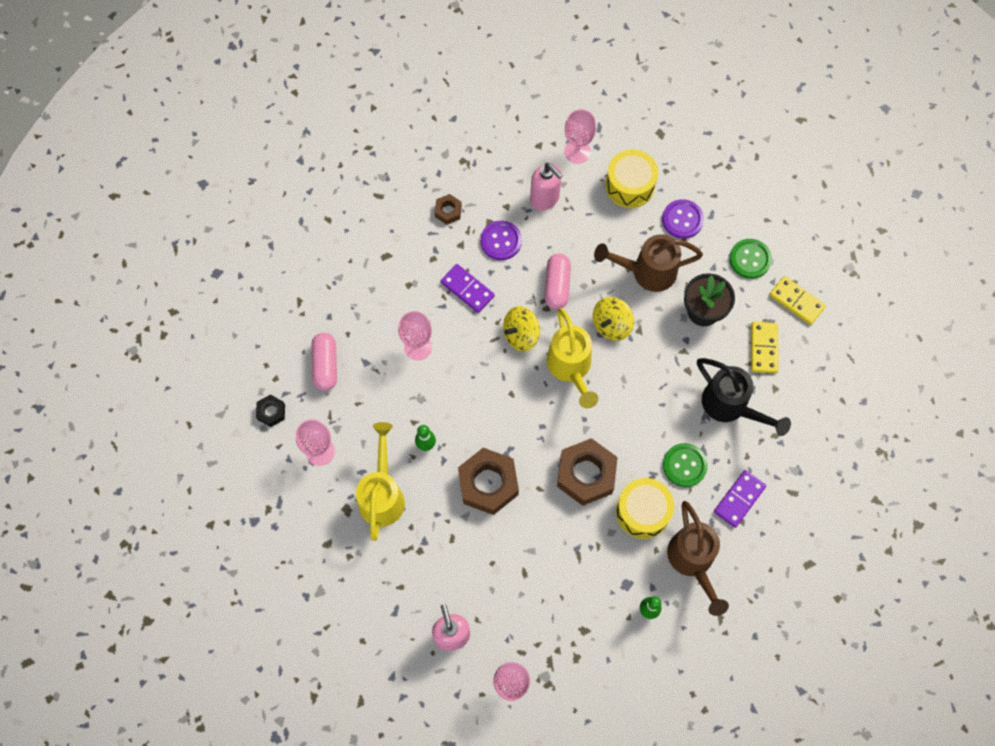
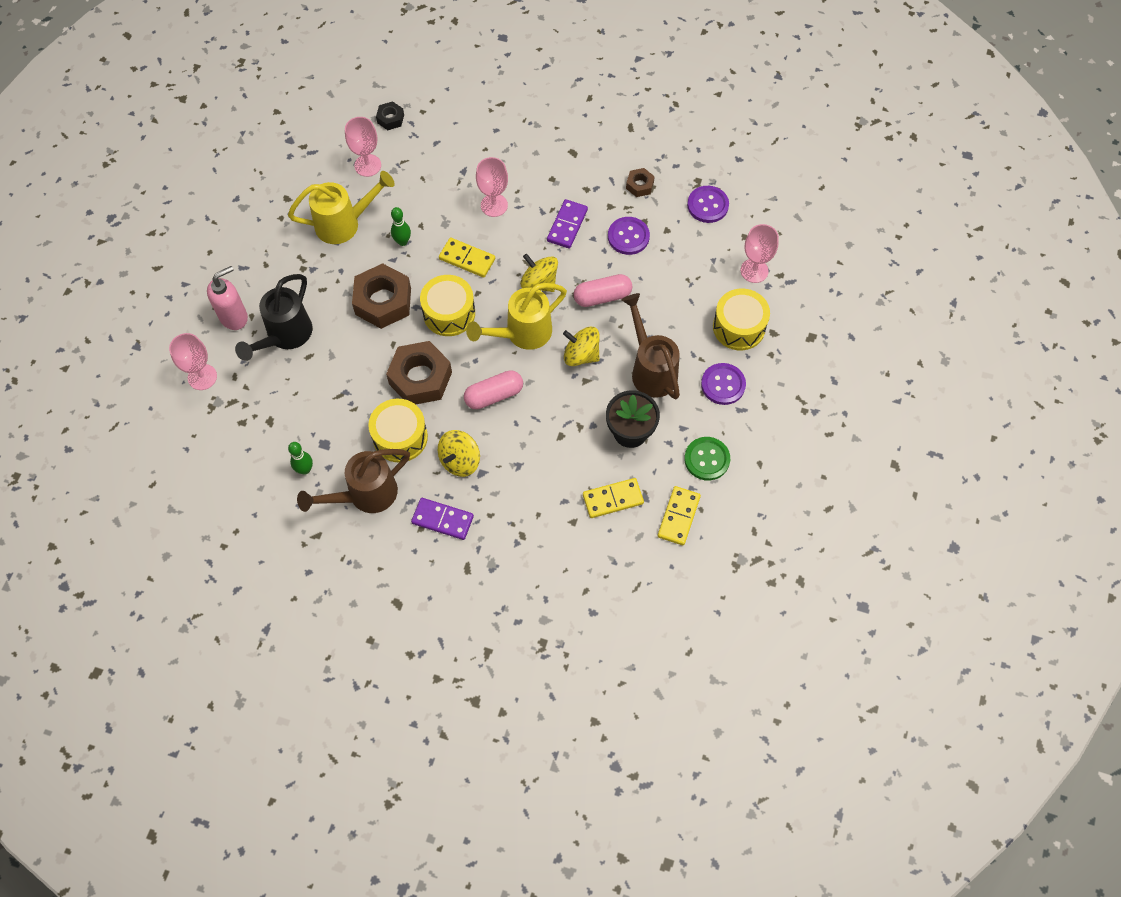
camera: 70 degrees right, 5 degrees down
pink capsule [311,333,337,391] -> pink capsule moved to [464,370,523,409]
pink soap dispenser [530,163,563,211] -> none
green button [663,443,708,487] -> yellow spinning top [438,430,480,477]
black watering can [697,358,791,436] -> black watering can moved to [235,274,313,361]
none -> yellow drum [420,275,475,336]
none -> yellow domino [439,238,495,277]
none -> purple button [687,186,729,223]

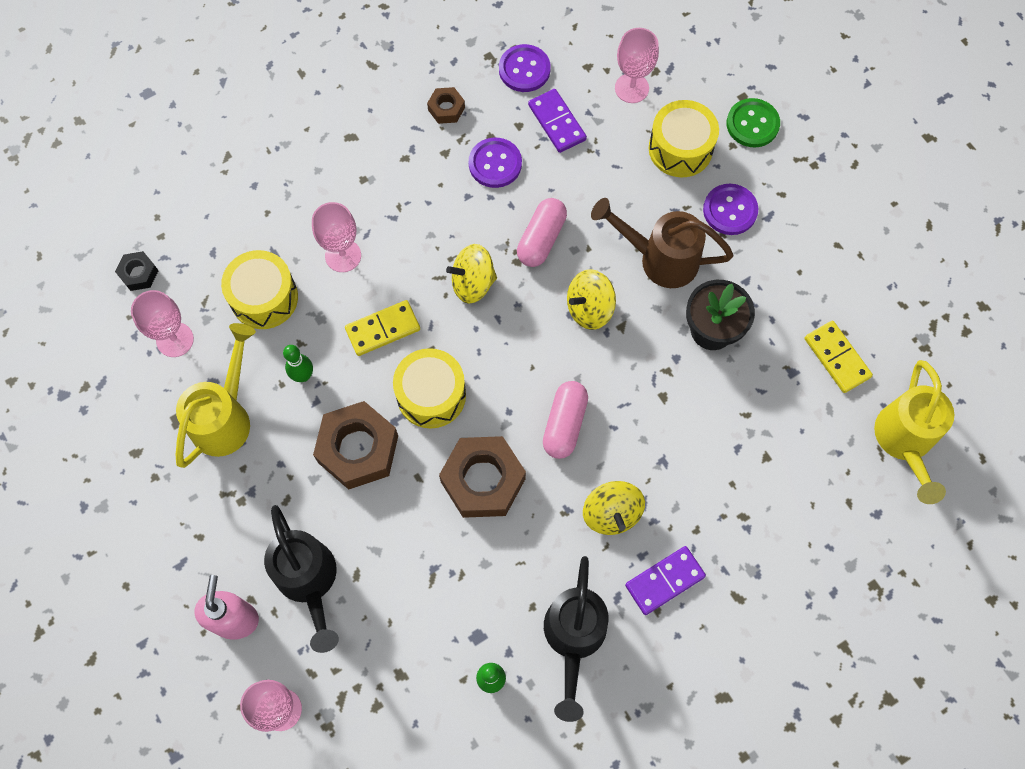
camera: 50 degrees left, 5 degrees up
brown watering can [297,449,410,513] -> black watering can [544,556,608,722]
yellow drum [368,399,428,462] -> yellow drum moved to [221,250,298,329]
yellow watering can [466,283,567,350] -> yellow watering can moved to [874,360,954,504]
purple domino [547,199,588,249] -> purple domino moved to [528,89,587,153]
yellow domino [583,478,644,518] -> none
green button [684,437,730,481] -> green button moved to [727,98,780,147]

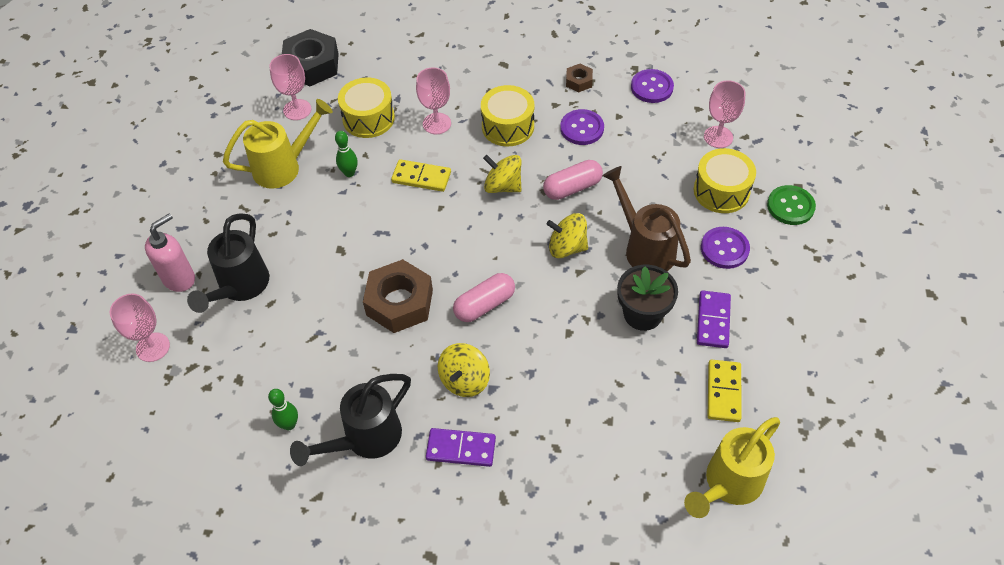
camera: 40 degrees right, 15 degrees down
black nut [115,251,158,291] -> black nut [282,29,339,86], size x2.04
brown nut [313,401,398,490] -> none
yellow drum [393,348,466,429] -> yellow drum moved to [481,85,534,146]
purple domino [528,89,587,153] -> purple domino moved to [697,290,731,348]

